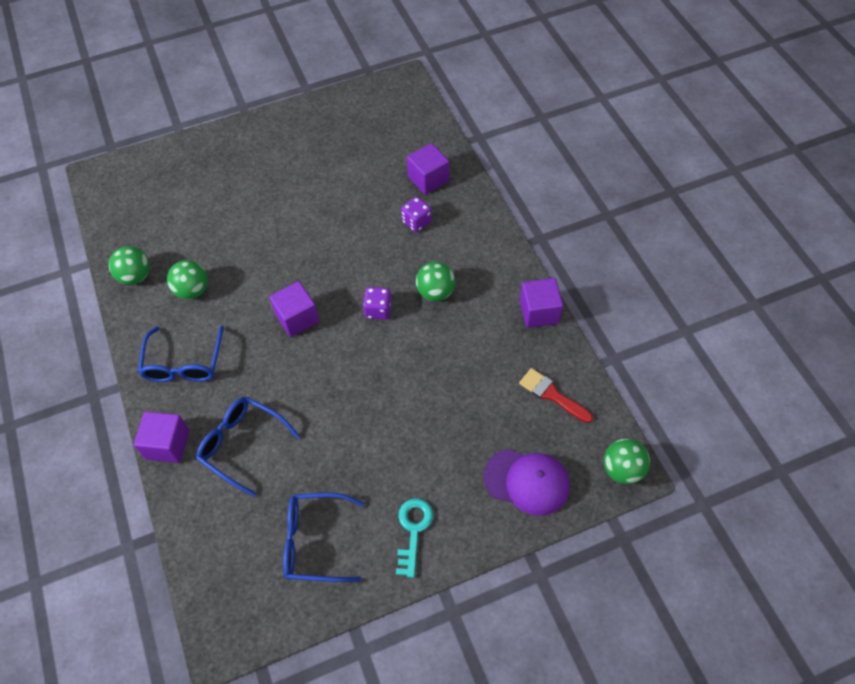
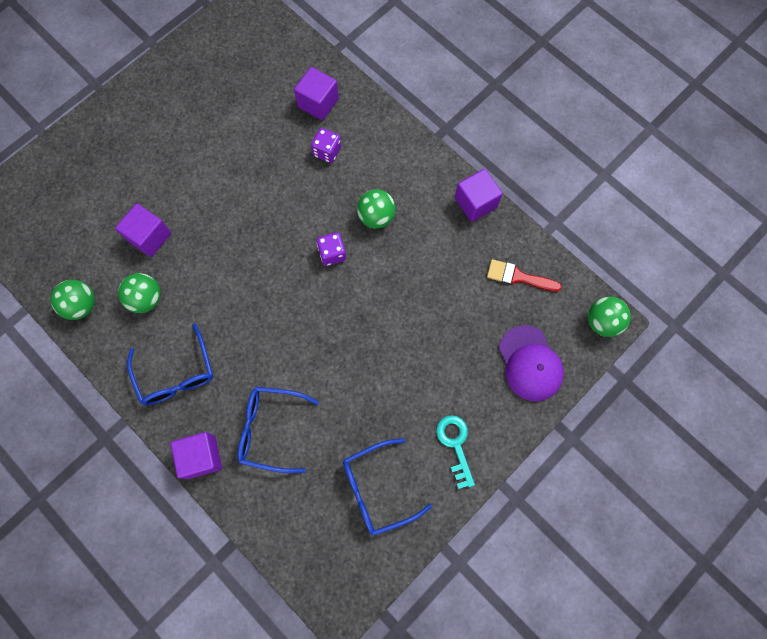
camera: 25 degrees left, 15 degrees up
purple cube [269,281,319,337] -> purple cube moved to [115,203,171,257]
purple cap [483,449,570,516] -> purple cap turned 75 degrees clockwise [499,325,564,401]

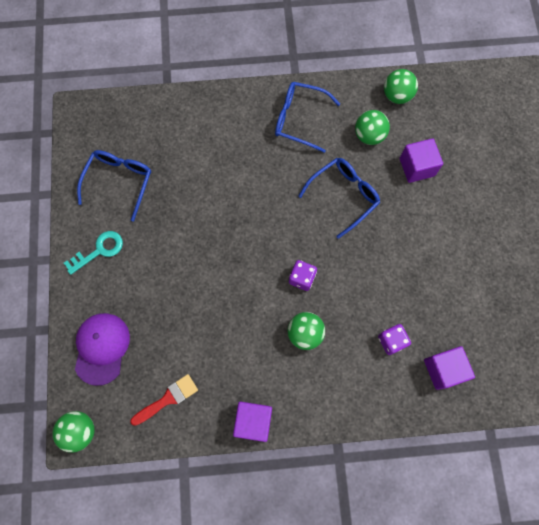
camera: 130 degrees right, 0 degrees up
purple cube [171,432,222,479] -> none
blue glasses [238,387,319,473] -> blue glasses moved to [298,158,380,239]
turquoise key [436,415,475,489] -> turquoise key turned 60 degrees counterclockwise [64,231,123,275]
purple cap [499,325,564,401] -> purple cap turned 75 degrees clockwise [75,313,130,386]

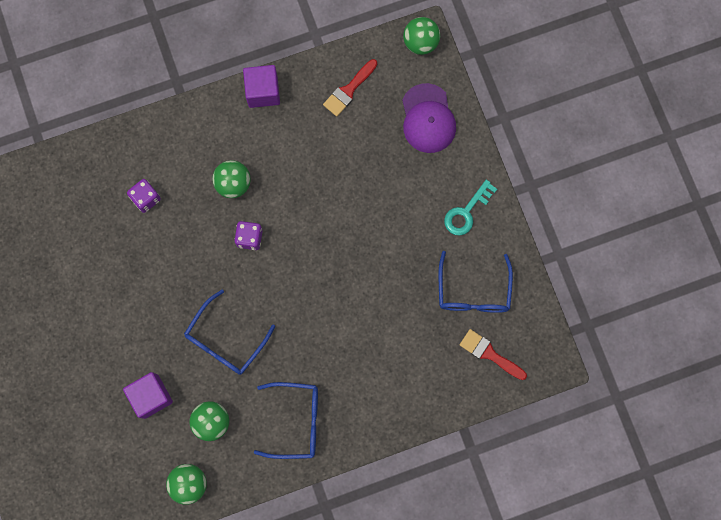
camera: 165 degrees right, 5 degrees up
purple cube [424,346,475,390] -> none
none -> red brush [460,329,527,380]

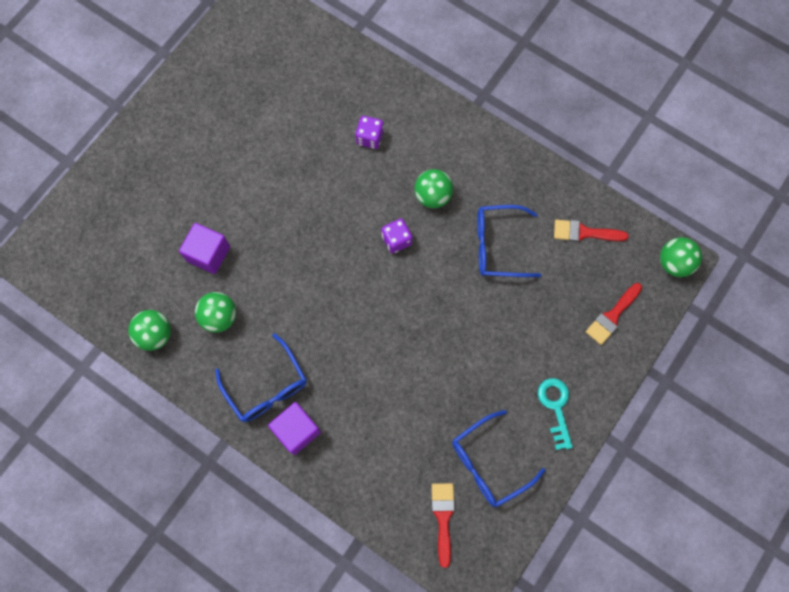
camera: 55 degrees right, 5 degrees down
blue glasses [184,289,275,375] -> blue glasses moved to [477,205,542,277]
purple cube [243,65,280,108] -> purple cube moved to [268,402,321,455]
purple cap [402,83,456,153] -> red brush [586,283,642,345]
turquoise key [444,180,497,236] -> turquoise key turned 75 degrees clockwise [538,378,573,450]

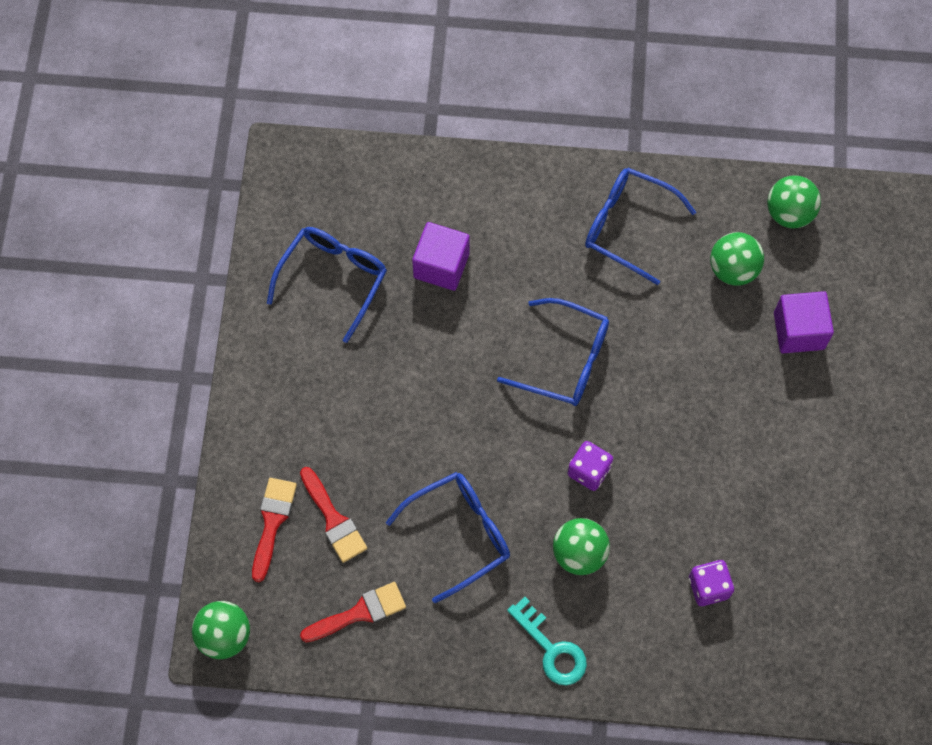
camera: 150 degrees right, 5 degrees down
purple cube [268,402,321,455] -> purple cube moved to [412,222,470,291]
red brush [432,483,455,568] -> red brush moved to [300,467,367,563]
turquoise key [538,378,573,450] -> turquoise key moved to [507,597,587,686]
none -> blue glasses [497,298,609,406]

